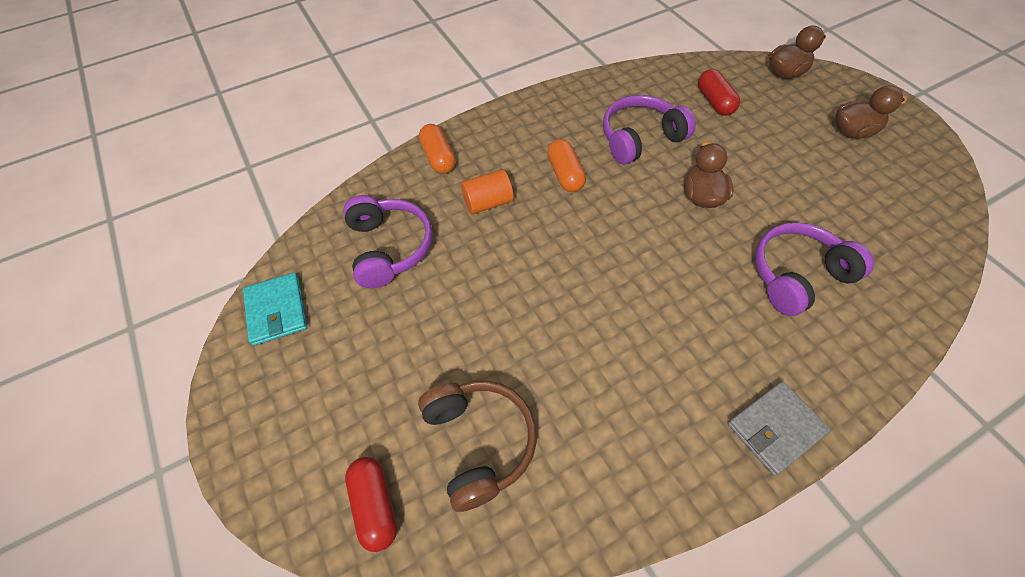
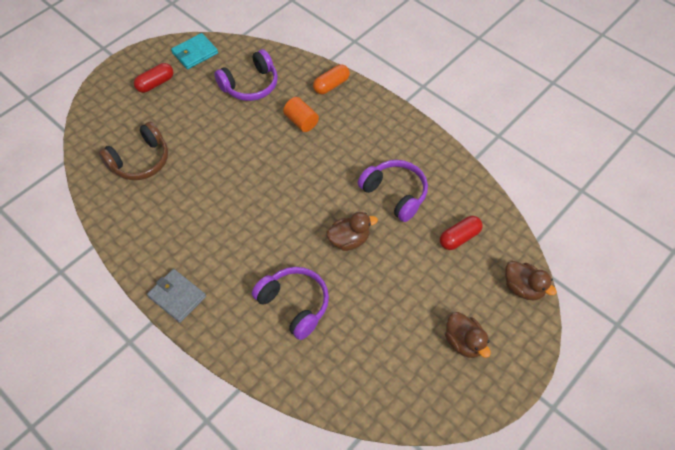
camera: 70 degrees right, 0 degrees up
red capsule [345,457,397,552] -> red capsule moved to [134,63,174,93]
orange capsule [547,139,586,192] -> none

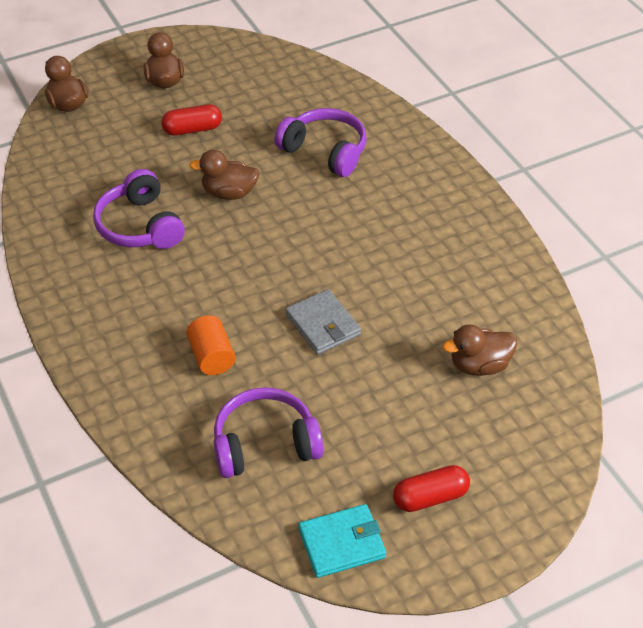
camera: 160 degrees left, 10 degrees down
brown headphones [98,122,168,180] -> brown duck [443,324,517,376]
grey wallet [147,269,206,323] -> grey wallet moved to [285,289,361,355]
purple headphones [252,267,329,340] -> purple headphones turned 150 degrees clockwise [274,108,367,177]
orange capsule [313,64,350,94] -> none
red capsule [440,216,483,250] -> red capsule moved to [161,104,222,136]

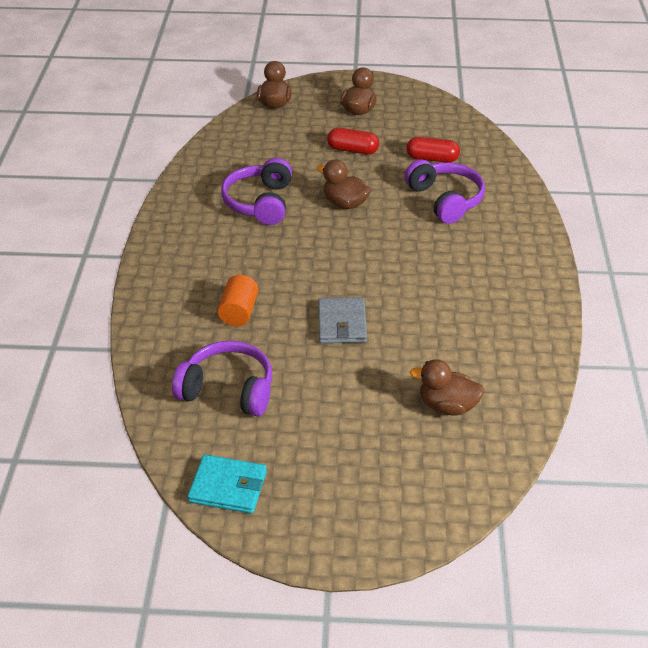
camera: 30 degrees right, 5 degrees down
red capsule [393,465,470,512] -> red capsule moved to [406,137,460,162]

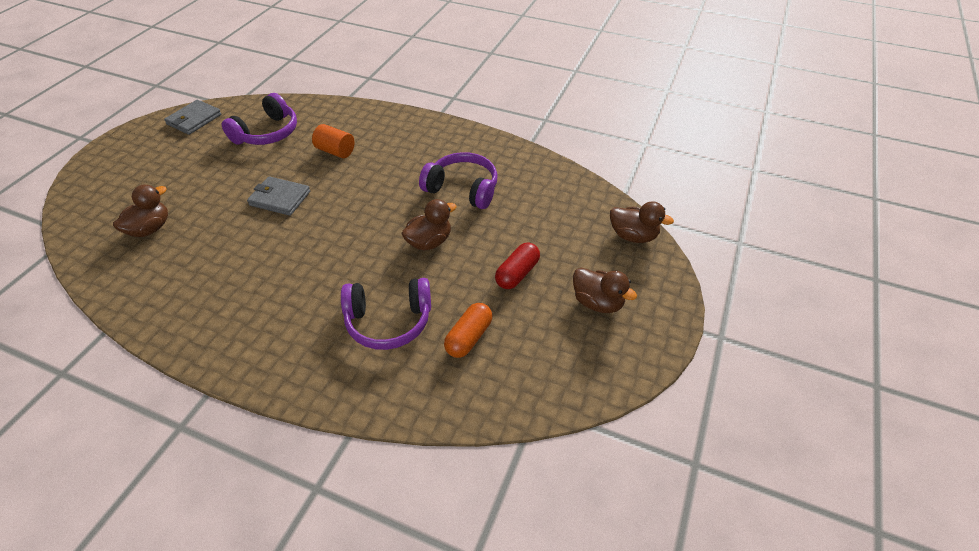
camera: 110 degrees right, 5 degrees up
turquoise wallet [187,455,267,514] -> grey wallet [164,100,221,135]
red capsule [406,137,460,162] -> orange capsule [444,303,492,358]

